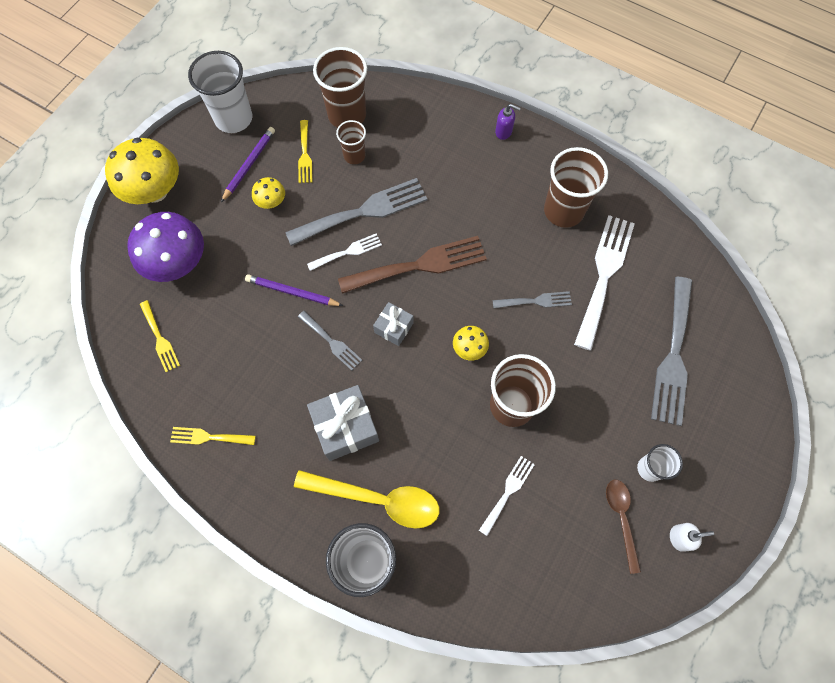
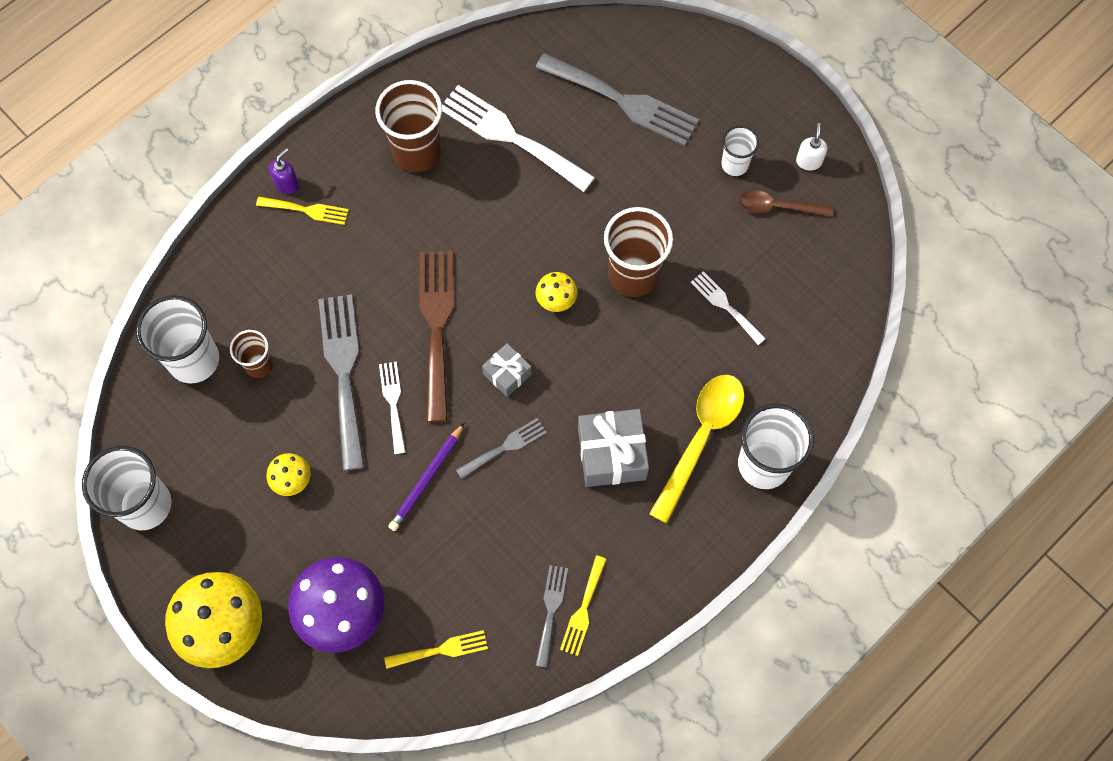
camera: 75 degrees left, 0 degrees up
purple pencil [221,127,275,202] -> none
yellow fork [298,120,312,183] -> yellow fork moved to [256,197,349,225]
brown cup [313,47,367,128] -> white cup [136,295,219,384]
grey fork [493,291,572,308] -> grey fork moved to [536,565,568,668]

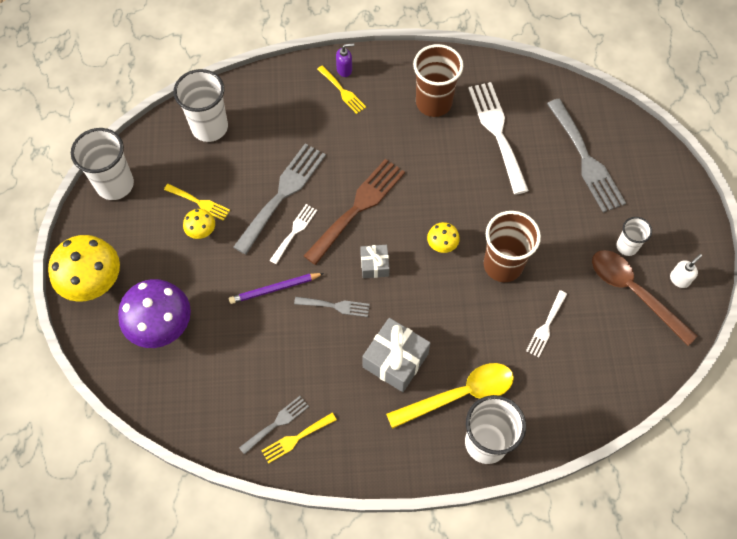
camera: 40 degrees right, 5 degrees down
brown cup [230,330,273,378] -> none
yellow fork [384,630,488,669] -> yellow fork moved to [164,184,230,221]
white fork [691,271,766,345] -> white fork turned 150 degrees counterclockwise [526,290,567,358]
brown spoon [739,190,834,217] -> brown spoon [592,250,698,346], size x1.65

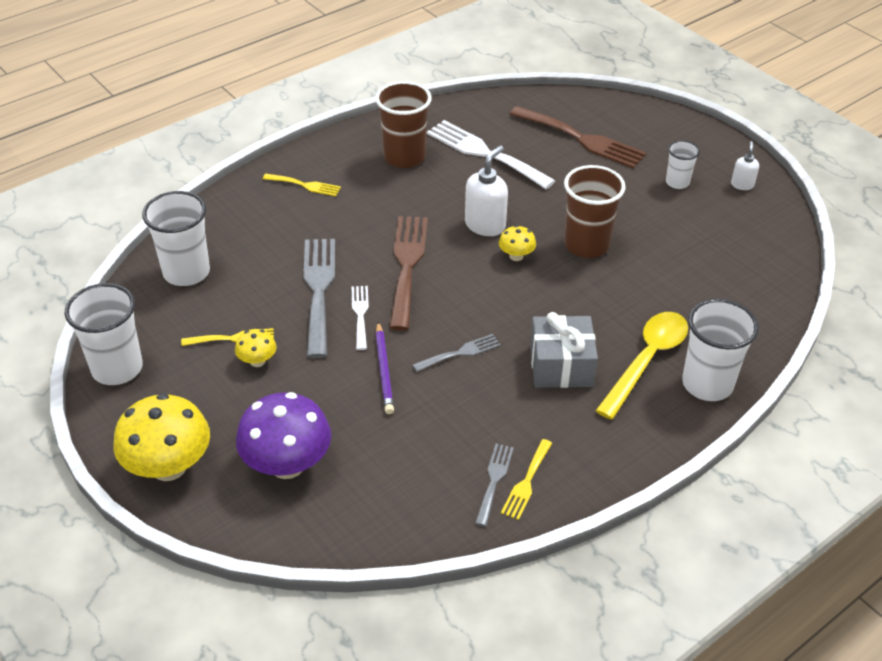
camera: 35 degrees left, 20 degrees down
purple pencil [229,273,324,304] -> purple pencil turned 45 degrees counterclockwise [375,322,394,414]
purple soap dispenser [336,43,354,77] -> none
grey gift [360,245,390,278] -> none
white fork [526,290,567,358] -> none
grey fork [547,99,626,213] -> brown fork [509,106,646,169]
brown spoon [592,250,698,346] -> none
none -> white soap dispenser [465,145,508,236]

